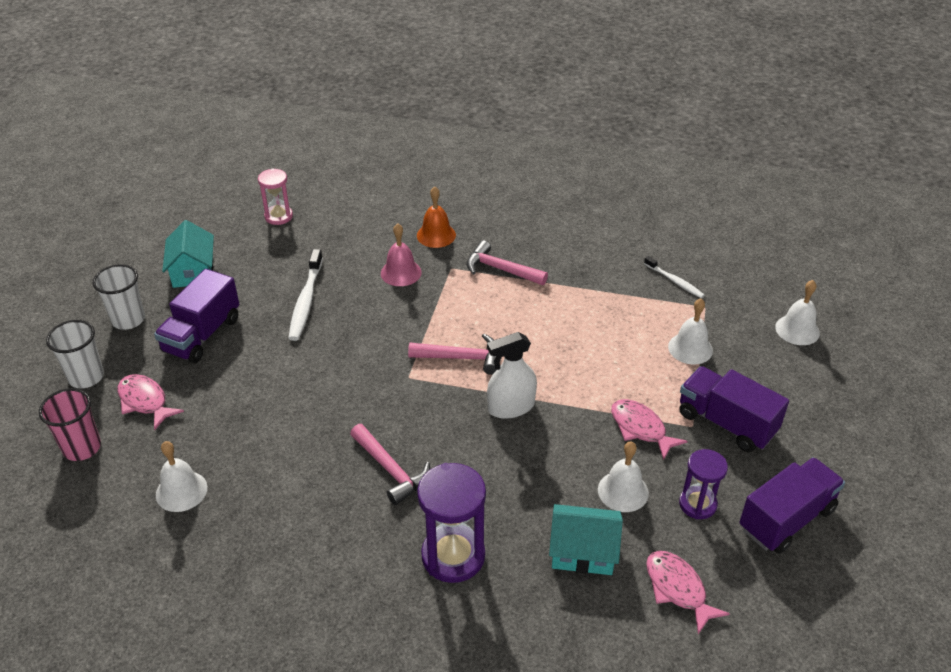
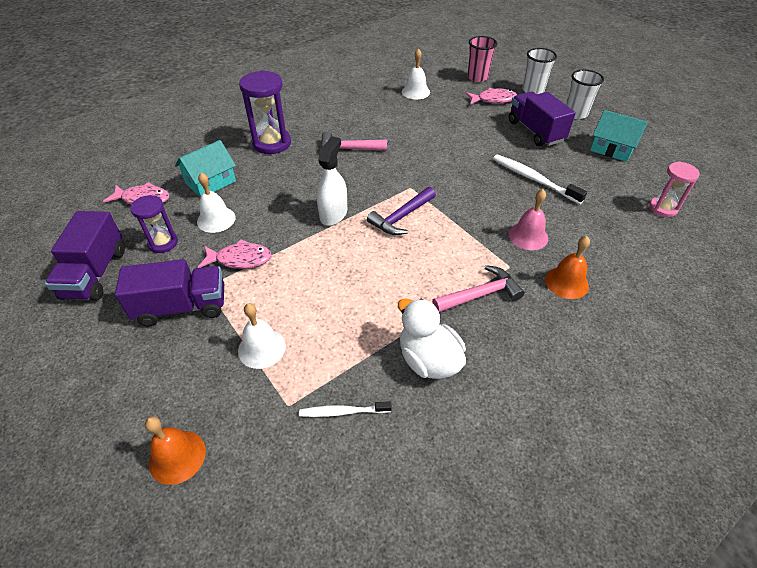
camera: 130 degrees right, 5 degrees up
pink hammer [408,334,496,375] -> purple hammer [367,187,436,235]
white bell [775,280,820,345] -> orange bell [145,416,206,485]
none -> white duck [398,298,466,379]

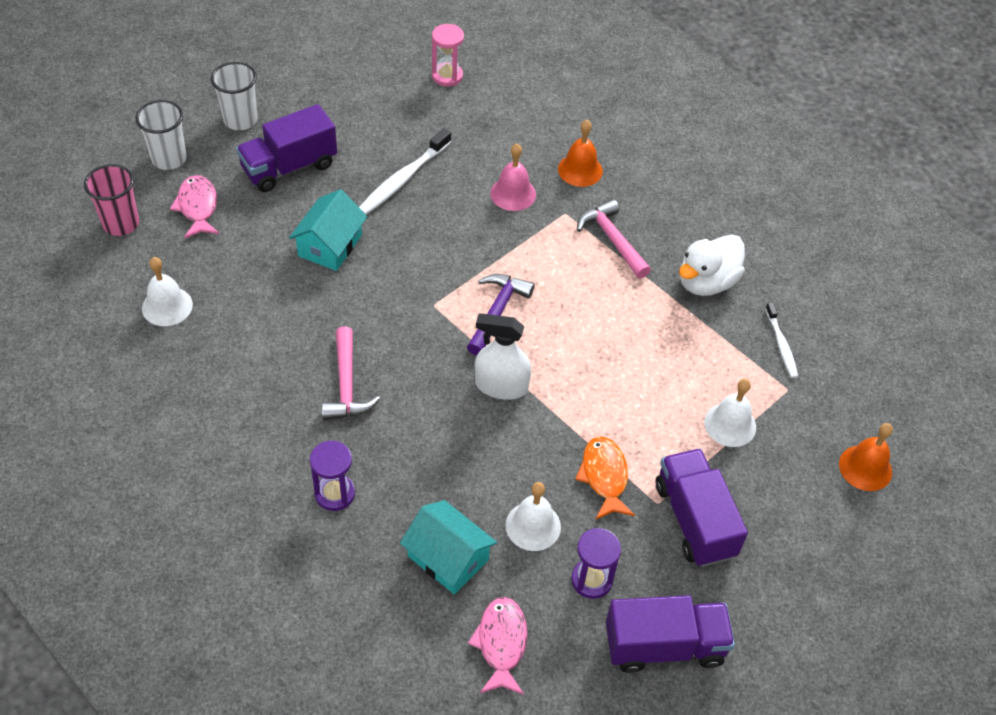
camera: 100 degrees left, 5 degrees up
pink fish [198,239,272,269] -> orange fish [575,436,635,520]
purple hourglass [239,70,291,154] -> purple hourglass [310,441,355,511], size x0.62
purple hammer [367,187,436,235] -> purple hammer turned 105 degrees counterclockwise [467,274,535,356]
turquoise house [590,110,648,162] -> turquoise house moved to [289,189,367,271]

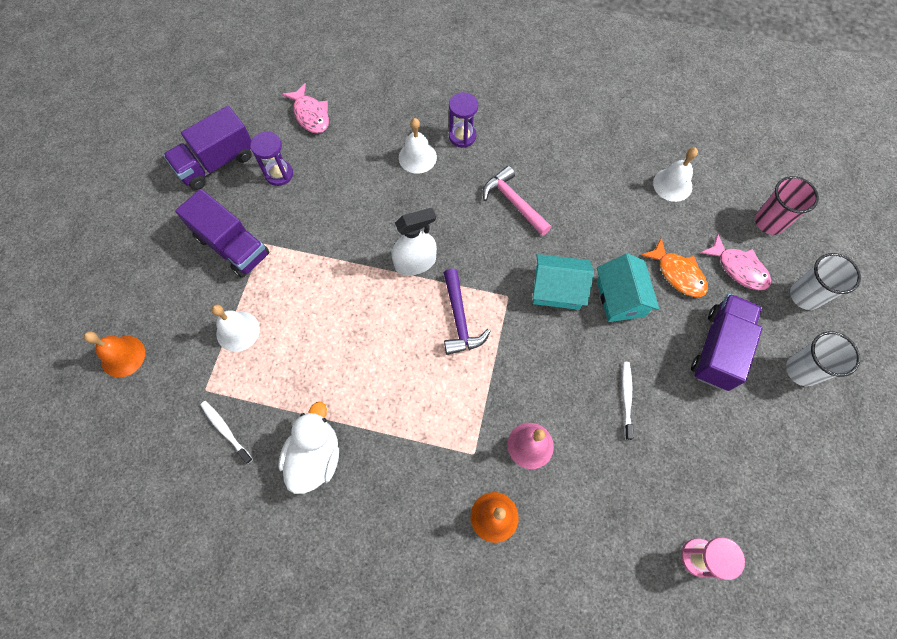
camera: 150 degrees right, 15 degrees up
white toothbrush [359,128,451,215] -> white toothbrush [622,362,634,440], size x0.61
turquoise house [400,500,497,595] -> turquoise house moved to [533,254,594,310]
white bell [506,482,561,551] -> white bell moved to [399,118,437,174]
orange fish [575,436,635,520] -> orange fish moved to [640,238,708,297]
pink hammer [577,199,651,279] -> none

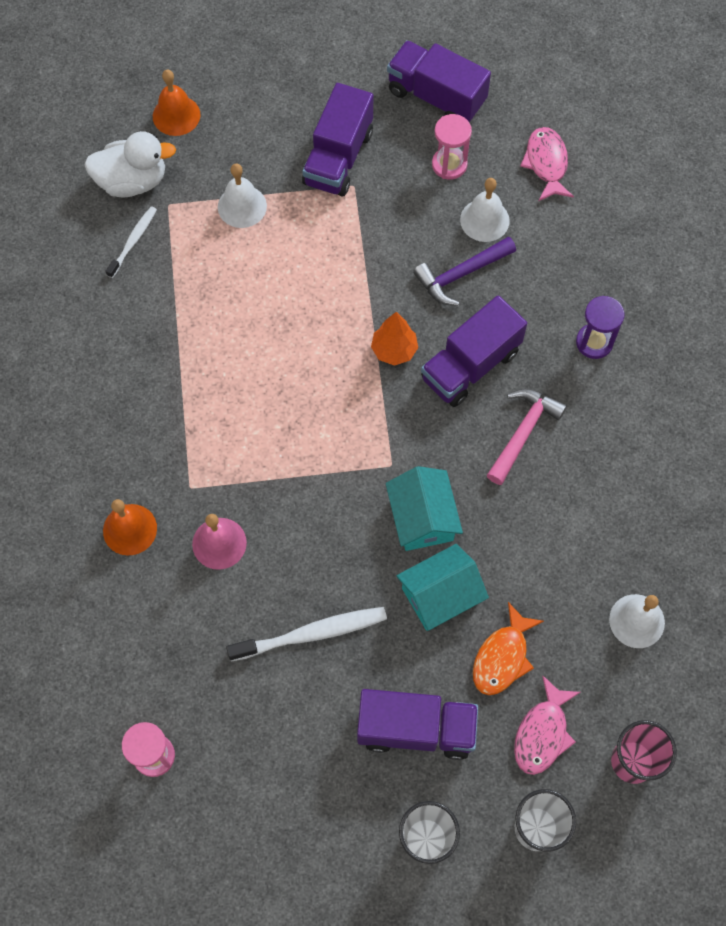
camera: 70 degrees right, 0 degrees up
purple hourglass [250,131,293,186] -> pink hourglass [432,114,472,180]
white duck [278,402,339,494] -> white duck moved to [84,131,176,197]
pink fish [282,83,329,133] -> pink fish turned 135 degrees clockwise [520,127,574,201]
white spray bottle [391,208,437,276] -> orange tree [371,312,418,366]
white bell [399,118,437,174] -> white bell moved to [460,178,510,242]
purple hammer [444,268,491,355] -> purple hammer moved to [413,236,516,306]
white toothbrush [622,362,634,440] -> white toothbrush [226,607,387,661], size x1.65
none -> purple truck [421,295,527,407]

